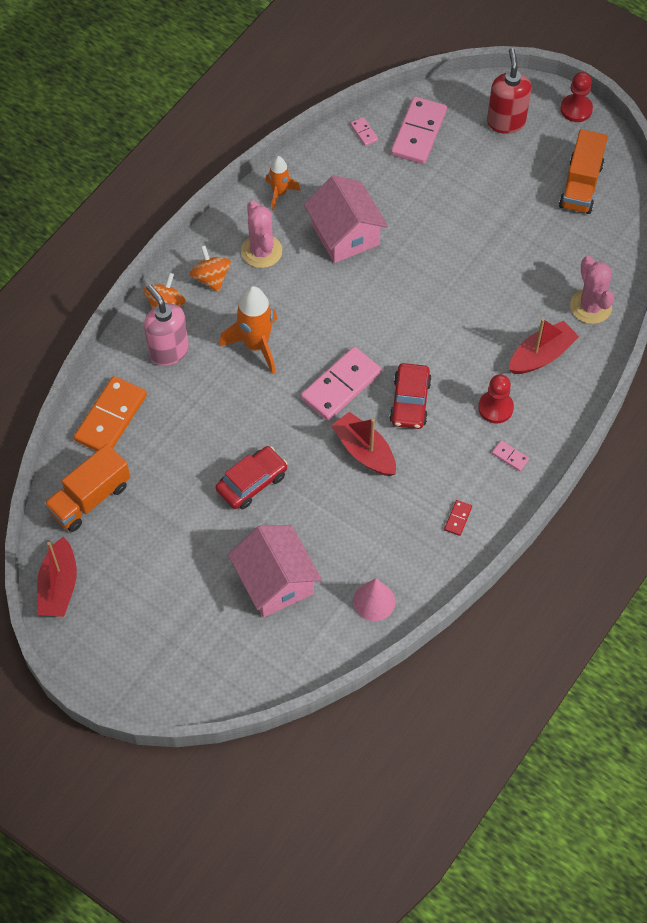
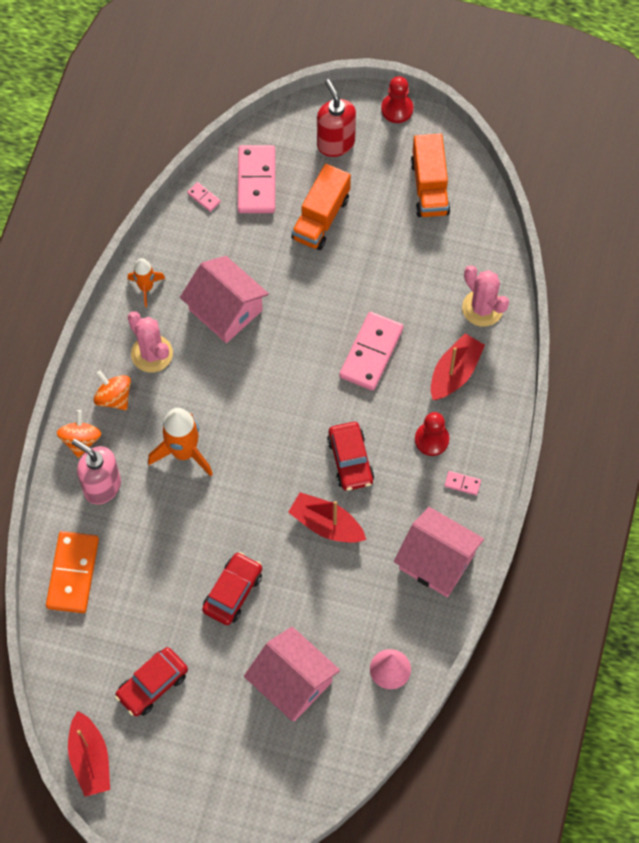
camera: 20 degrees left, 5 degrees up
orange truck [44,444,130,532] -> orange truck moved to [291,164,351,250]
pink domino [301,347,382,421] -> pink domino moved to [339,312,403,391]
red domino [444,500,472,536] -> pink house [394,507,484,597]
none -> red car [115,647,188,716]

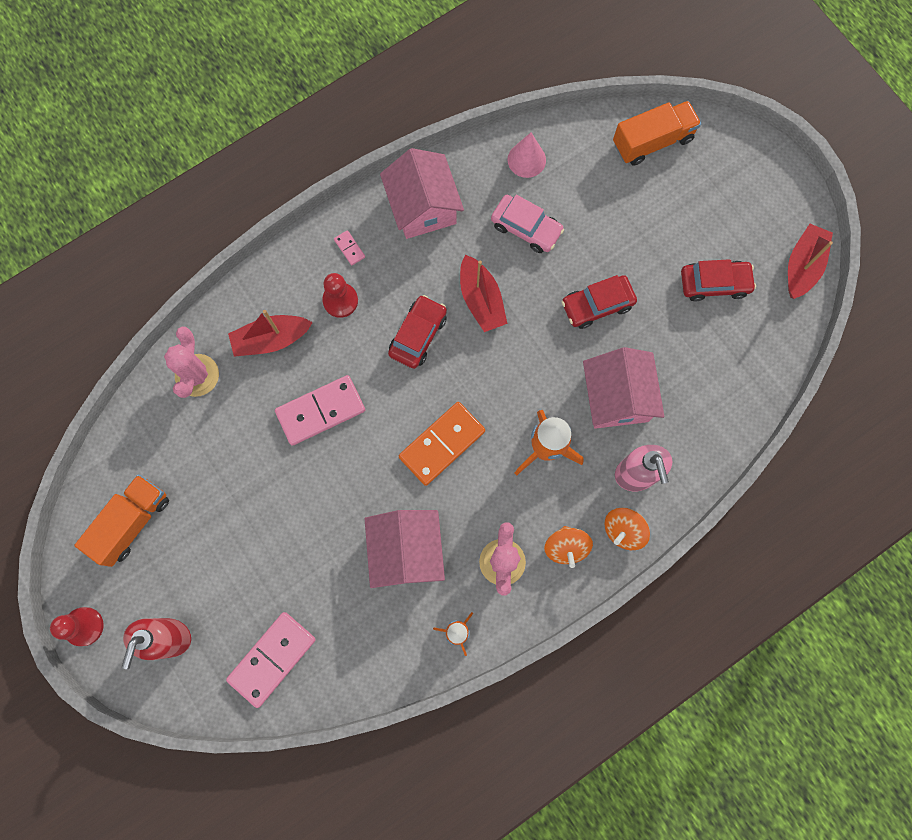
camera: 140 degrees left, 10 degrees up
orange domino [46,531,99,613] -> orange domino moved to [399,402,485,486]
pink domino [187,182,221,212] -> none
pink house [244,627,340,721] -> pink house moved to [583,347,665,429]
orange truck [291,164,351,250] -> orange truck moved to [613,101,701,166]
none -> pink car [491,195,564,253]

